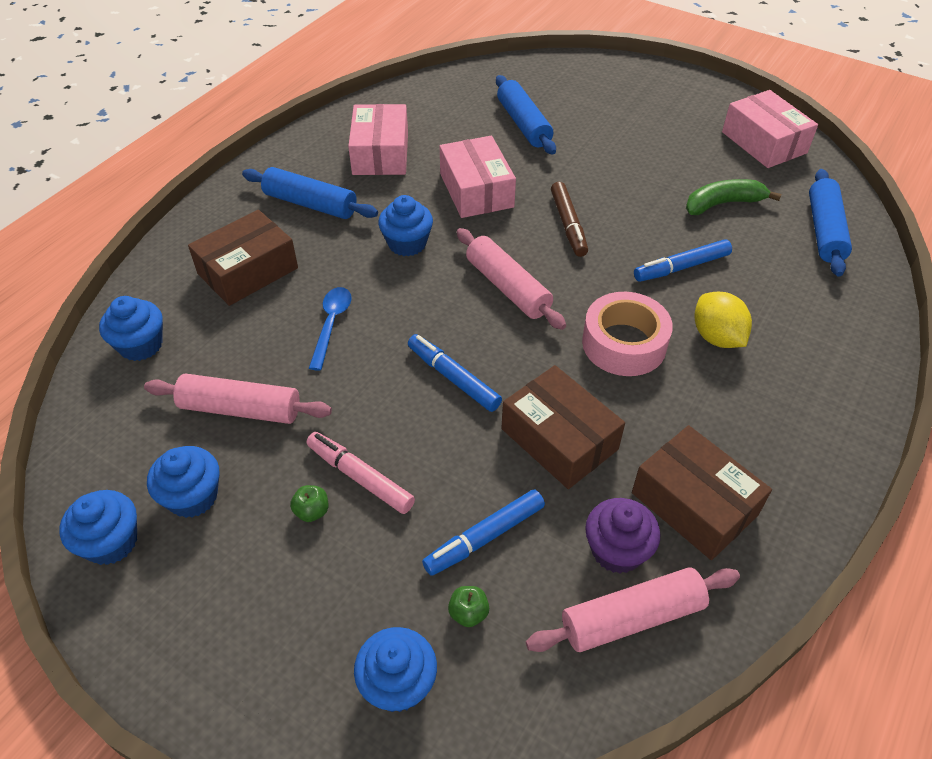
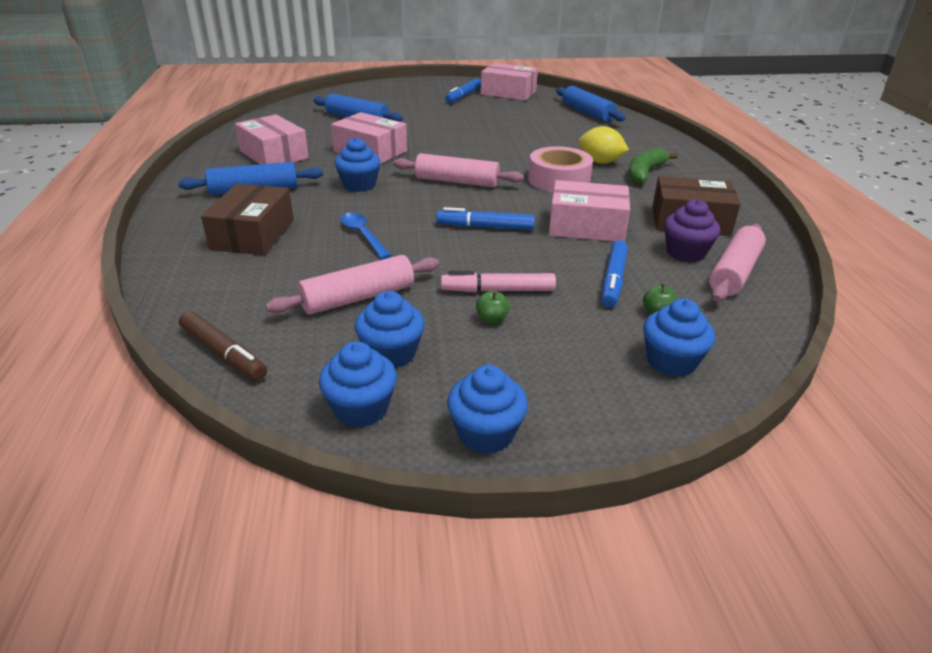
camera: 40 degrees left, 15 degrees down
blue cupcake [99,296,163,361] -> blue cupcake moved to [447,365,528,454]
brown box [501,365,625,489] -> pink box [549,180,630,242]
brown marker [551,182,588,257] -> brown marker moved to [179,311,267,381]
blue marker [634,239,732,282] -> blue marker moved to [445,78,481,103]
green banana [686,179,782,215] -> green banana moved to [629,148,678,184]

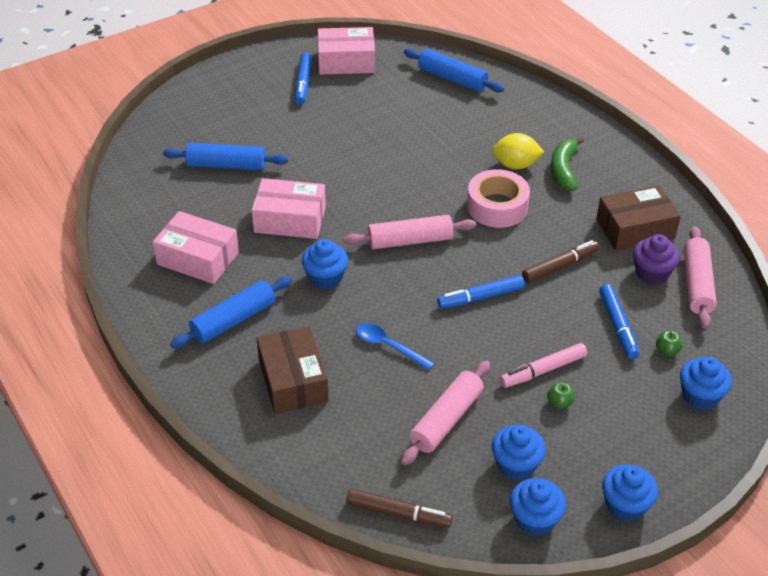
camera: 25 degrees left, 10 degrees up
pink box [549,180,630,242] -> brown marker [522,240,599,283]

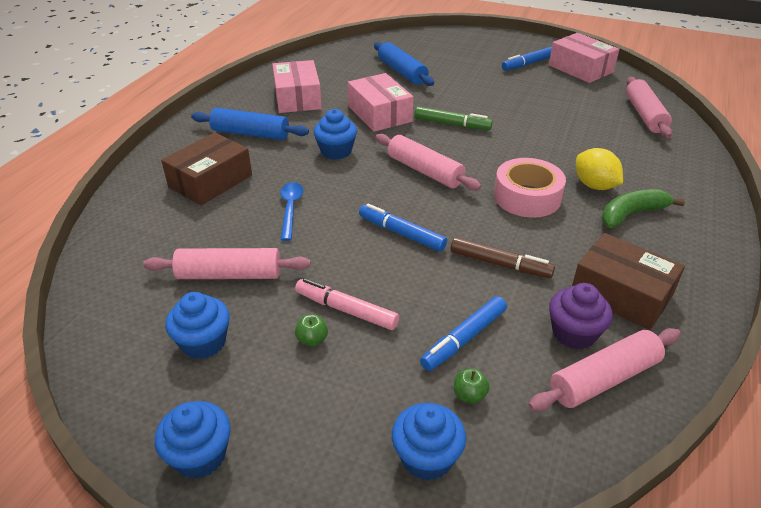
camera: 55 degrees right, 5 degrees down
brown marker [346,489,452,528] -> none
blue rolling pin [404,48,504,93] -> pink rolling pin [626,77,672,138]
blue cupcake [510,478,566,536] -> none
none -> green marker [414,107,493,130]

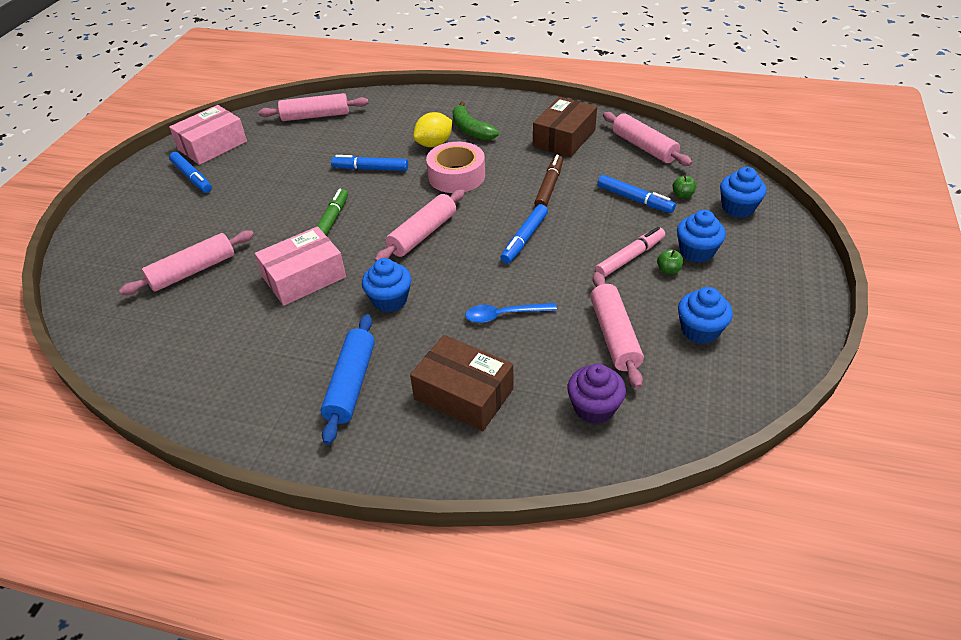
camera: 95 degrees left, 5 degrees up
blue cupcake [154,401,231,479] -> blue cupcake moved to [677,210,726,263]
pink box [272,60,322,113] -> none
pink marker [295,278,399,330] -> pink marker turned 150 degrees counterclockwise [595,227,665,277]
blue rolling pin [374,42,434,86] -> pink rolling pin [119,230,254,295]
purple cupcake [549,283,613,349] -> purple cupcake moved to [567,364,626,424]
none -> blue marker [331,155,408,171]

